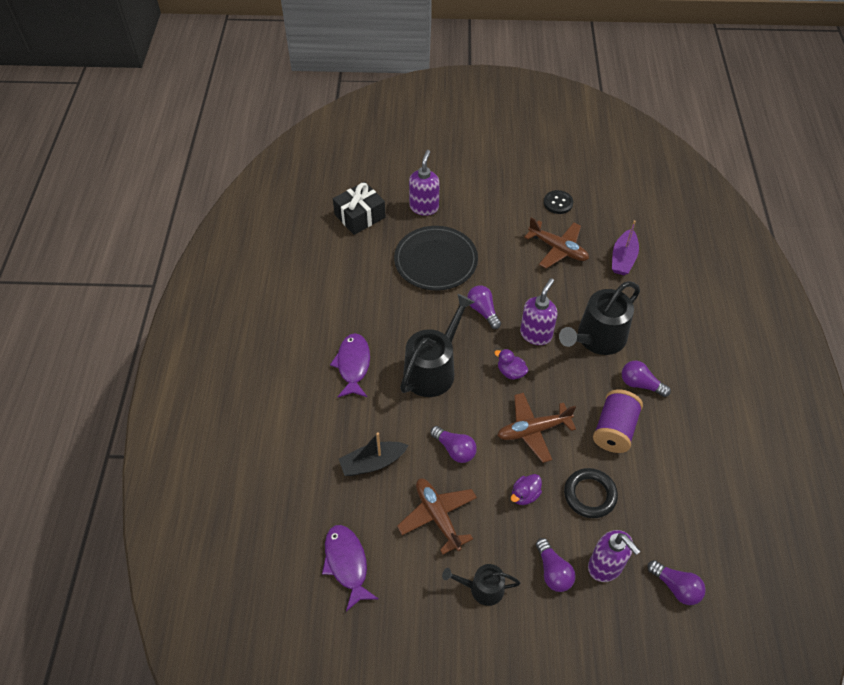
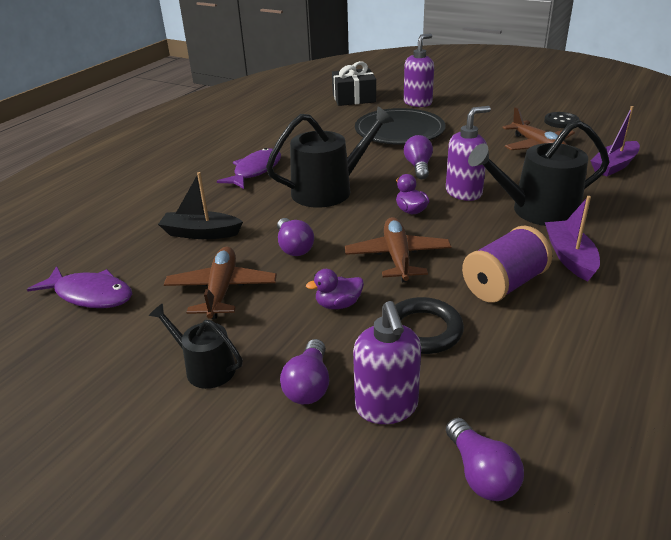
camera: 30 degrees right, 20 degrees down
purple fish [322,525,379,612] -> purple fish turned 105 degrees clockwise [27,266,132,308]
brown plane [497,393,576,463] -> brown plane turned 75 degrees clockwise [345,217,451,282]
purple light bulb [622,361,671,397] -> purple boat [545,196,600,282]

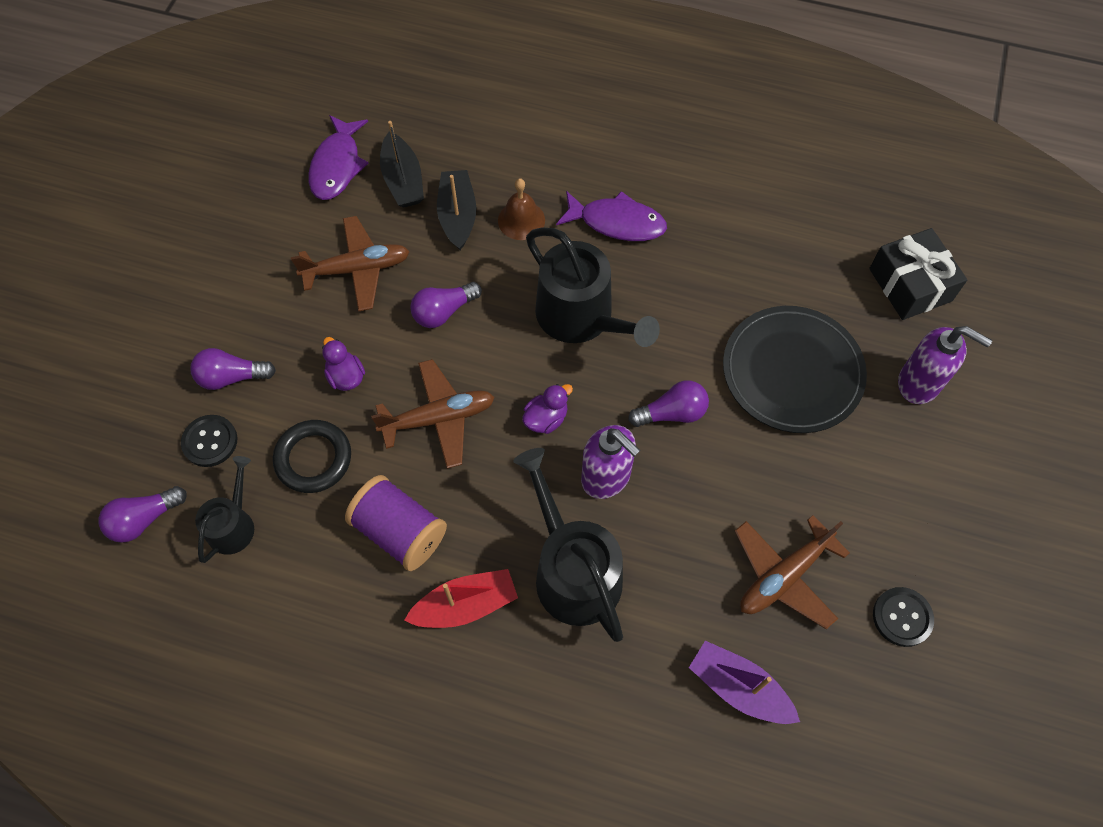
camera: 75 degrees right, 30 degrees up
black watering can [149,303,243,389] -> black watering can moved to [195,456,254,563]
purple soap dispenser [353,301,421,424] -> black button [181,415,237,467]
purple boat [545,196,600,282] -> red boat [404,569,518,628]
none -> black boat [380,121,424,208]
none -> brown bell [498,178,545,240]

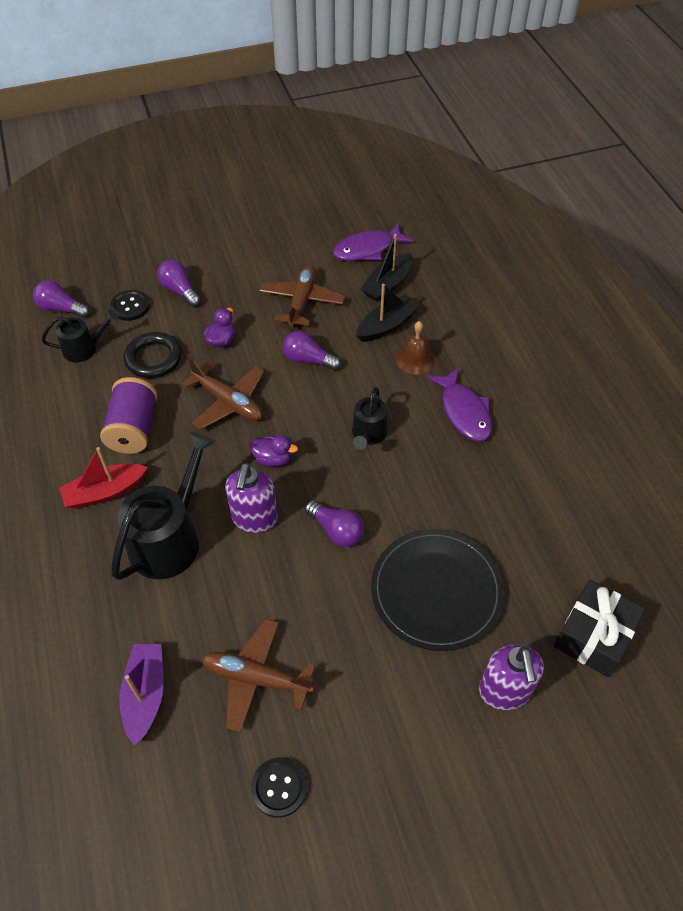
camera: 55 degrees right, 10 degrees down
brown plane [291,216,410,311] -> brown plane turned 120 degrees counterclockwise [259,264,345,327]
red boat [404,569,518,628] -> red boat turned 120 degrees clockwise [59,447,148,509]
black watering can [526,227,660,347] -> black watering can [352,387,388,450], size x0.56

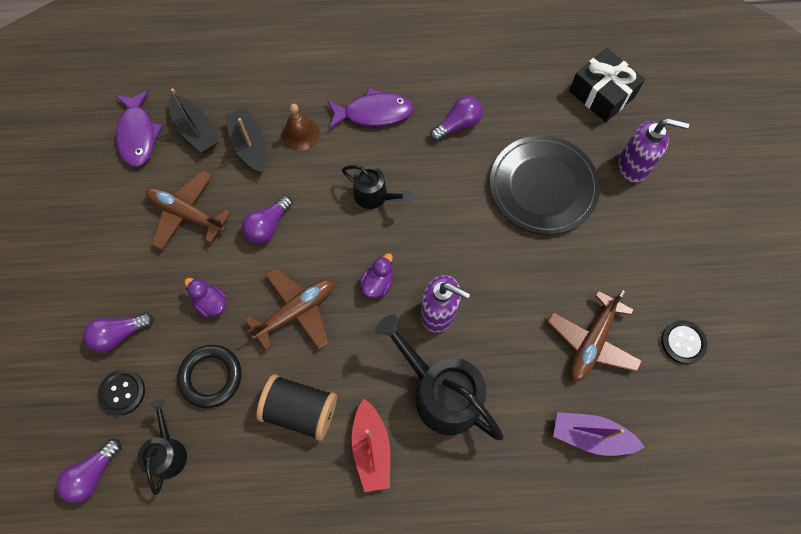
camera: 75 degrees left, 15 degrees up
purple spool [100,377,158,454] -> black spool [257,374,337,441]
purple light bulb [305,500,364,547] -> purple light bulb moved to [430,96,483,141]

